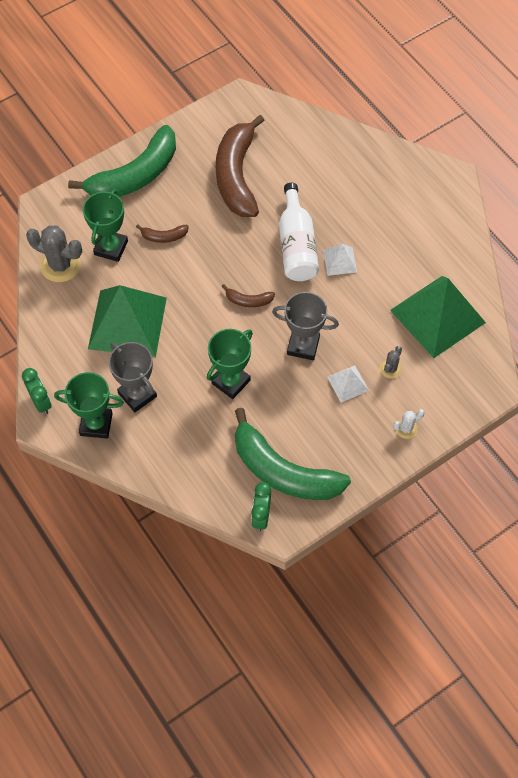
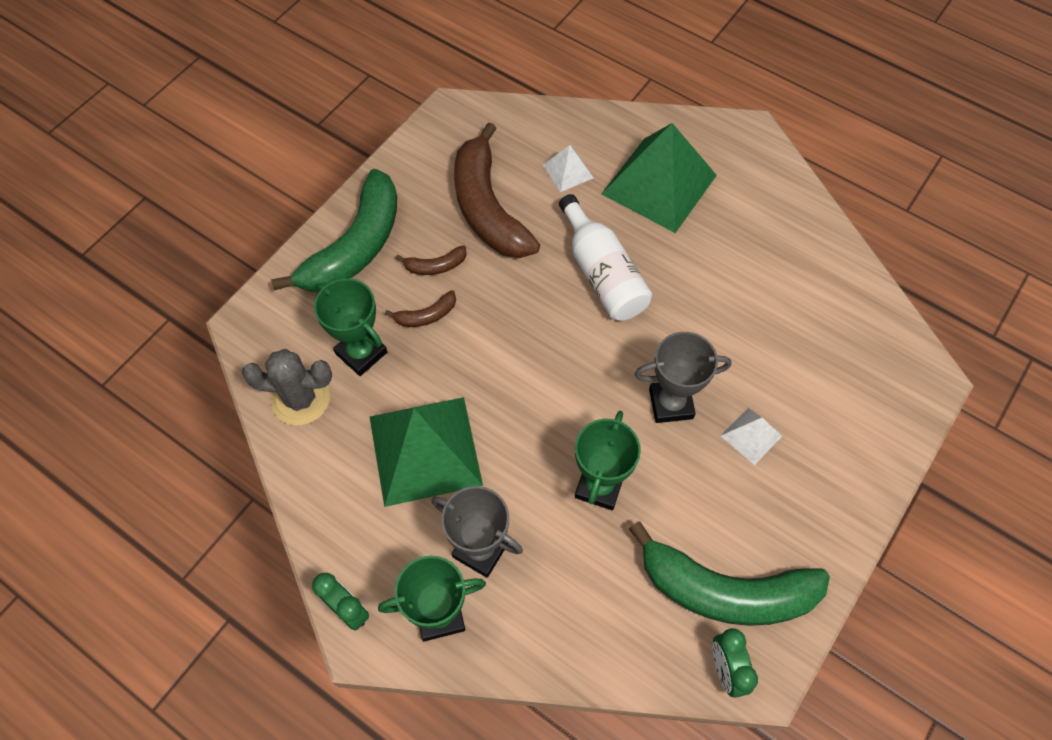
camera: 20 degrees left, 0 degrees up
green trophy [83,189,128,262] -> green trophy turned 45 degrees counterclockwise [314,278,387,376]
brown banana [222,284,275,307] -> brown banana moved to [396,245,466,275]
white pyramid [323,244,357,276] -> white pyramid moved to [543,145,594,192]
grey cactus [380,346,402,379] -> none
green pyramid [390,276,486,358] -> green pyramid moved to [602,123,717,233]
white cactus [393,409,425,439] -> none

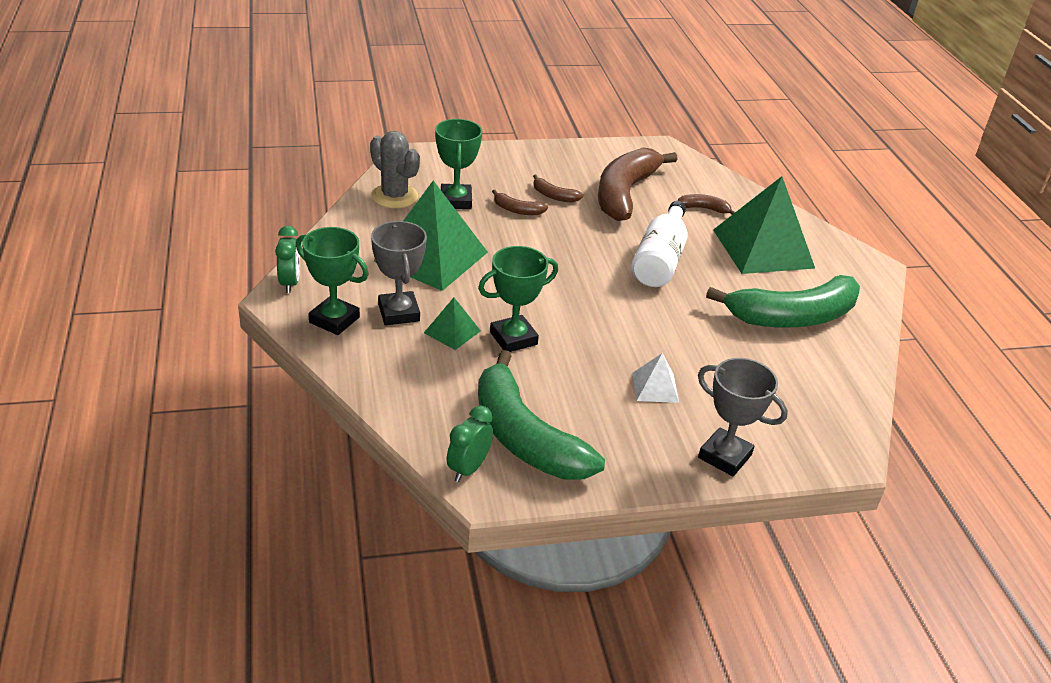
camera: 40 degrees right, 25 degrees down
green banana [271,169,397,292] -> green banana moved to [706,275,860,327]
white pyramid [543,145,594,192] -> brown banana [678,194,735,215]
grey trophy [635,332,732,423] -> grey trophy moved to [698,358,788,476]
none -> green pyramid [424,297,481,350]

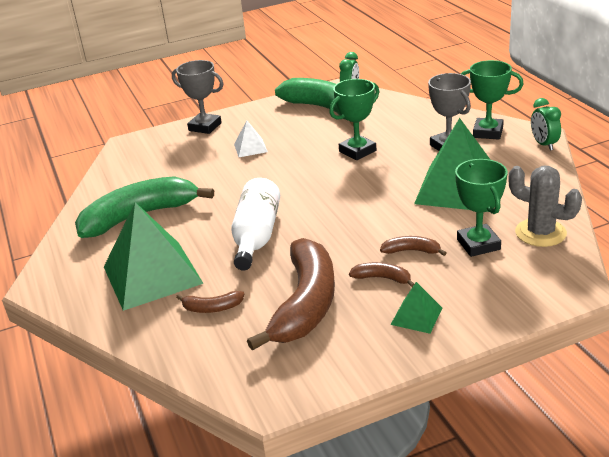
camera: 175 degrees right, 5 degrees down
green pyramid [424,297,481,350] -> green pyramid moved to [391,282,442,334]

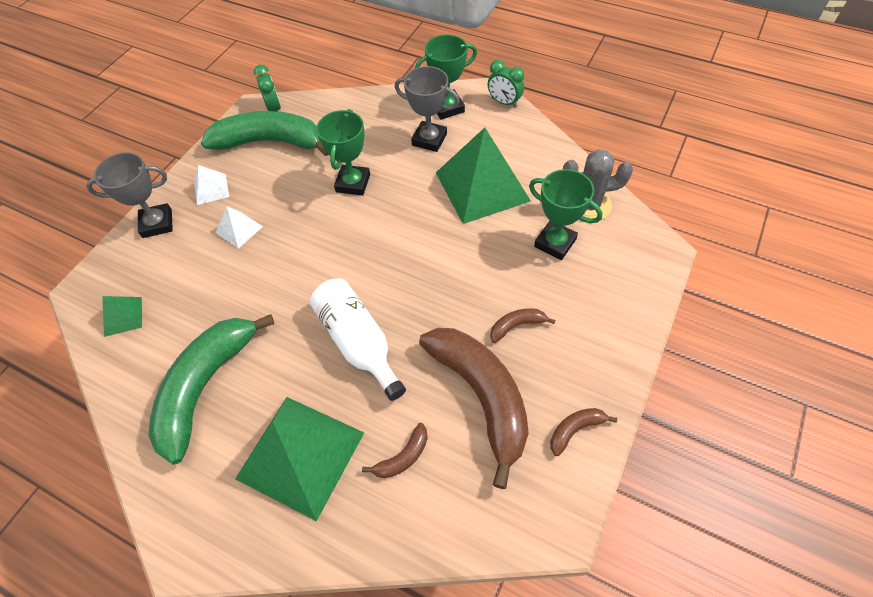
camera: 40 degrees left, 25 degrees up
brown banana [380,236,447,256] -> brown banana moved to [550,408,617,456]
green pyramid [391,282,442,334] -> green pyramid moved to [102,296,142,337]
none -> white pyramid [194,165,229,205]

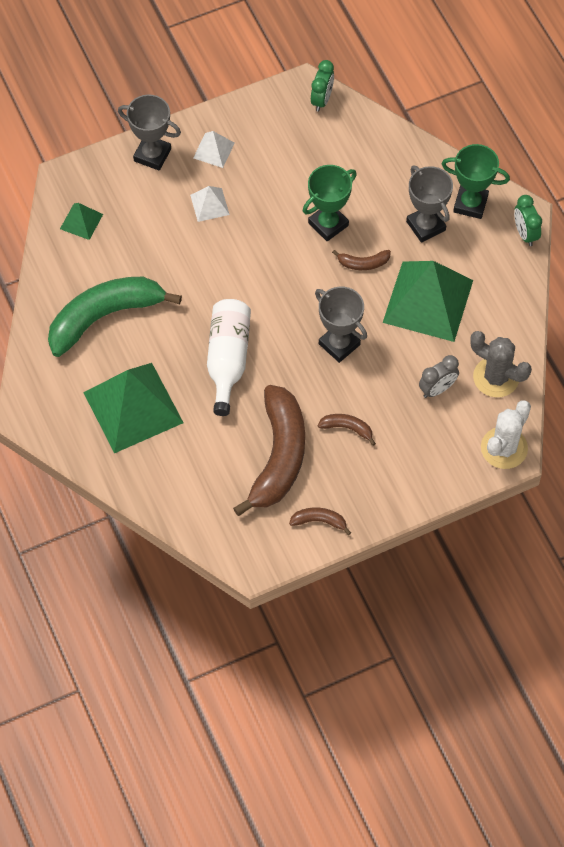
camera: 35 degrees right, 5 degrees up
green banana [201,111,329,156] -> none
brown banana [362,423,428,478] -> brown banana moved to [332,250,391,270]
green trophy [529,169,602,260] -> grey clock [419,355,459,398]
none -> grey trophy [315,287,367,363]
none -> white cactus [481,400,531,469]

